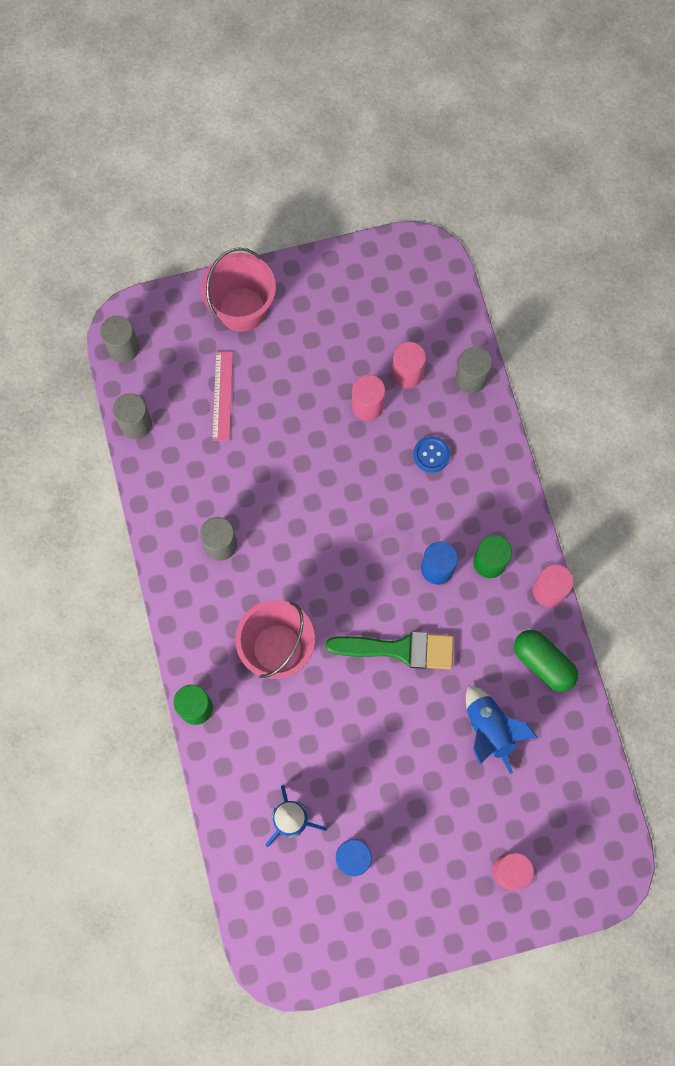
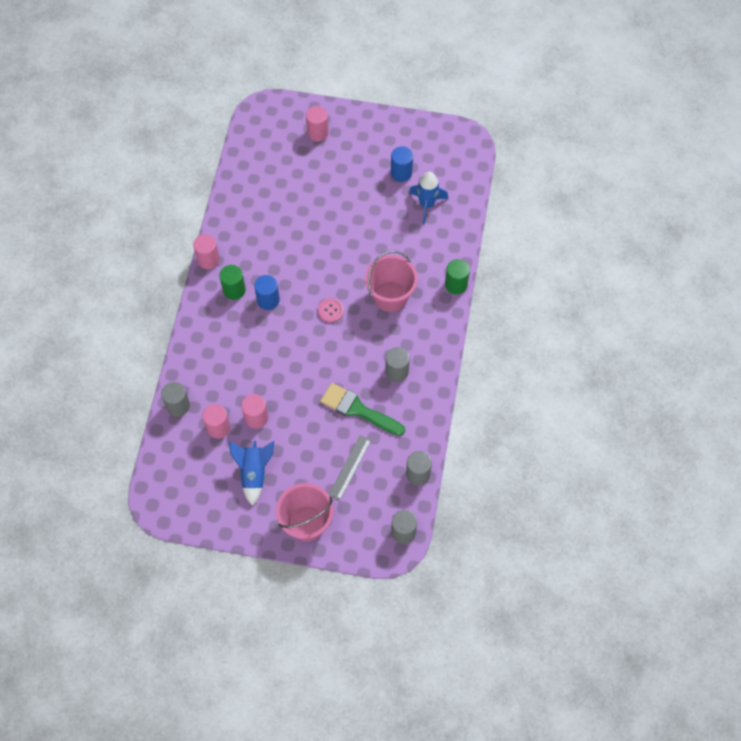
camera: 155 degrees left, 10 degrees down
pink ruler [212,351,233,441] -> grey ruler [329,435,371,500]
green brush [326,632,454,669] -> green brush moved to [320,383,405,436]
blue button [413,436,450,473] -> none
blue rocket [466,685,538,774] -> blue rocket moved to [229,441,274,506]
green capsule [514,630,578,692] -> none
none -> pink button [318,298,344,323]

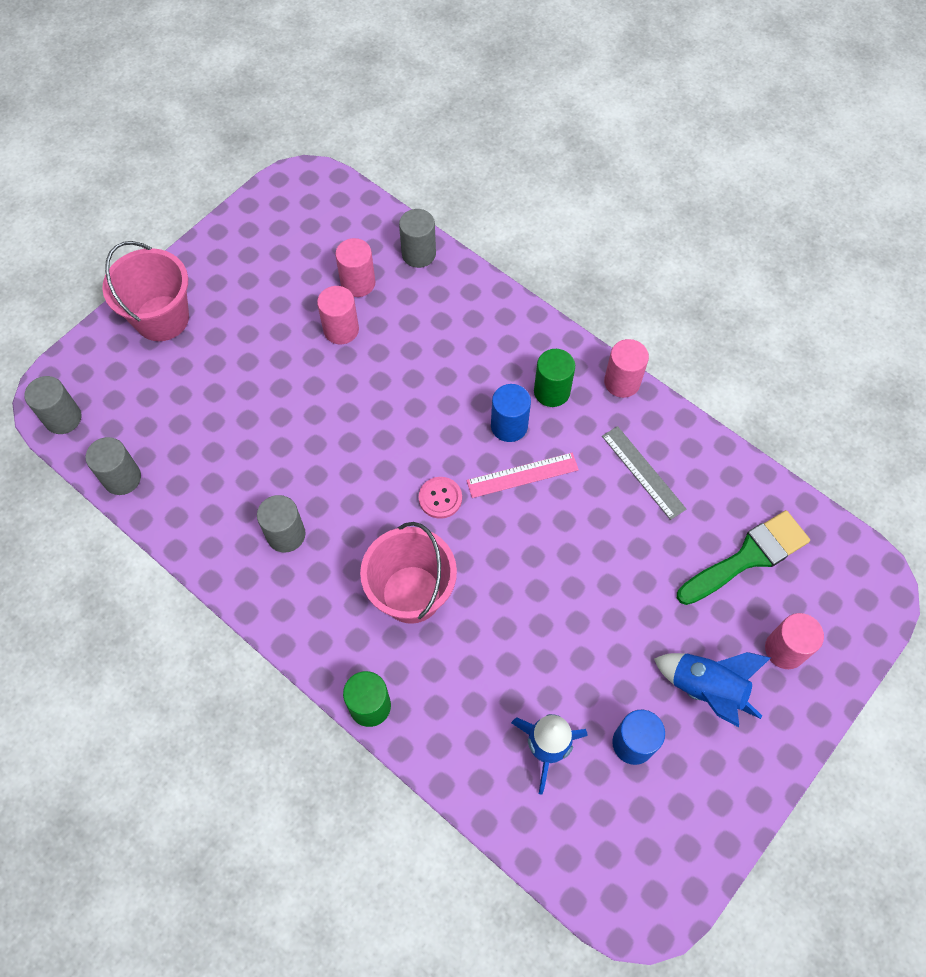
camera: 120 degrees right, 0 degrees up
blue rocket [229,441,274,506] -> blue rocket moved to [654,652,771,727]
green brush [320,383,405,436] -> green brush moved to [677,510,810,605]
grey ruler [329,435,371,500] -> grey ruler moved to [602,426,687,520]
none -> pink ruler [466,453,579,498]

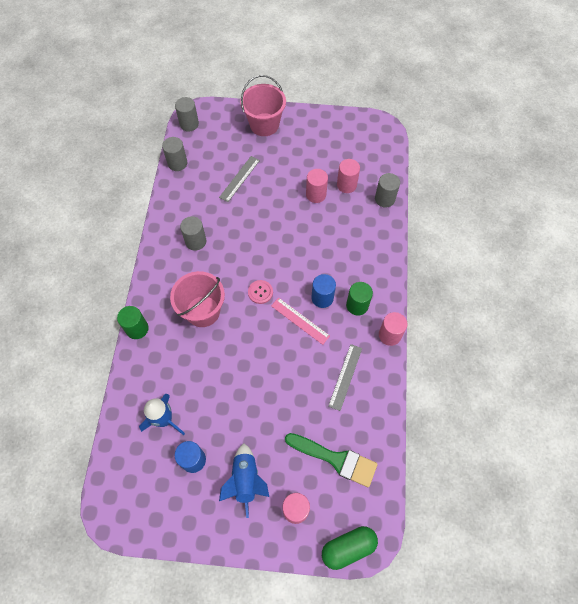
camera: 55 degrees right, 0 degrees up
none -> grey ruler [219,156,260,202]
none -> green capsule [322,526,378,570]

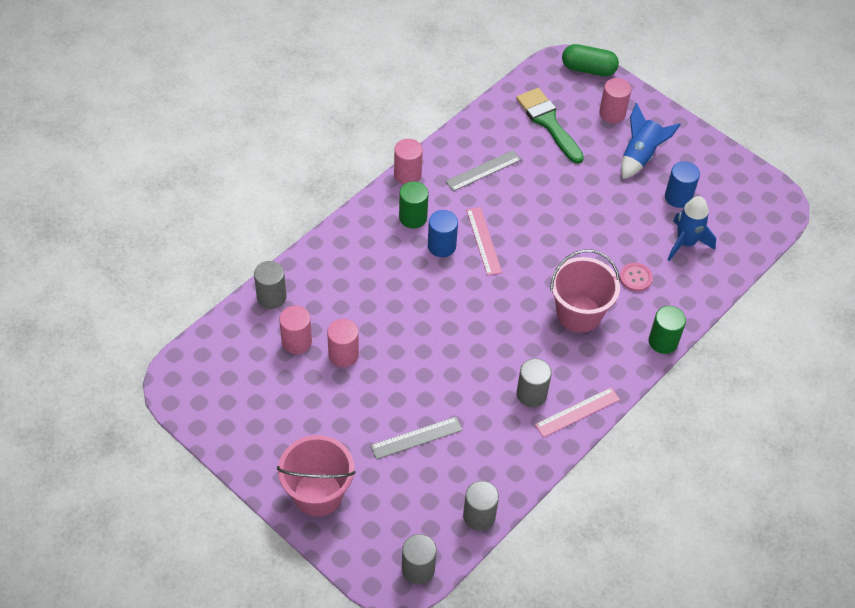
camera: 145 degrees left, 10 degrees down
pink button [248,280,273,304] -> pink button moved to [620,263,653,292]
none -> pink ruler [535,387,620,438]

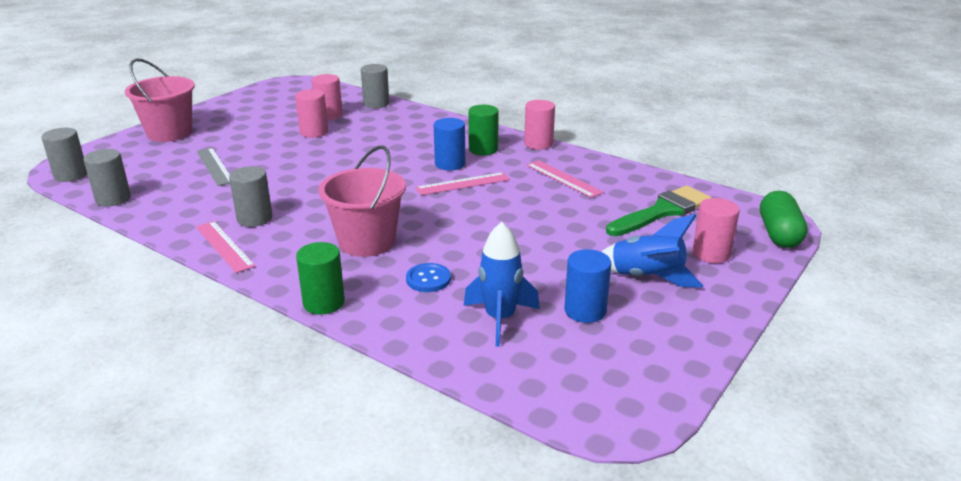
camera: 85 degrees right, 25 degrees down
grey ruler [445,150,521,191] -> pink ruler [527,160,604,198]
pink button [620,263,653,292] -> blue button [406,263,451,292]

